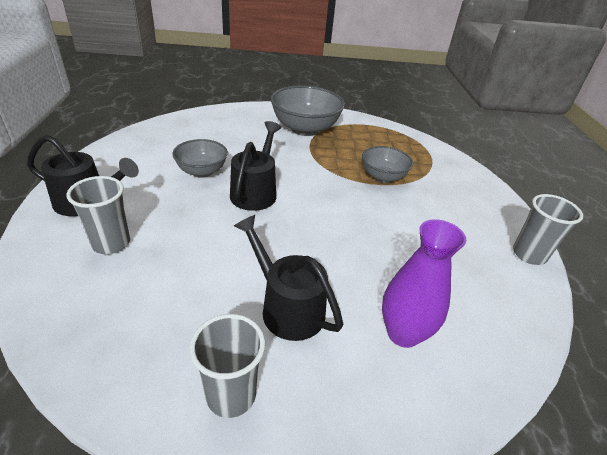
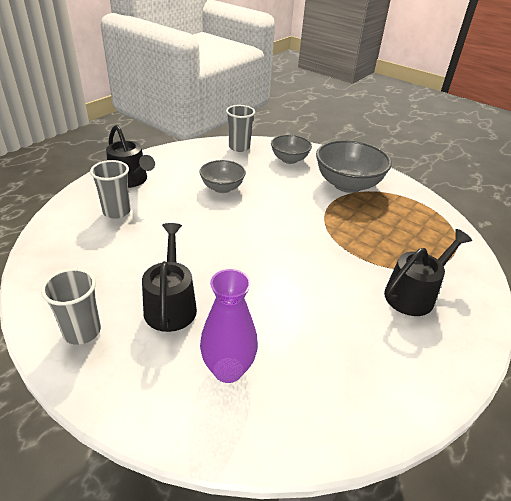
camera: 40 degrees right, 0 degrees up
black watering can [230,121,281,211] -> black watering can moved to [384,229,472,316]
grey bowl [362,146,413,183] -> grey bowl moved to [271,135,312,164]
grey cup [513,194,583,265] -> grey cup moved to [226,105,255,152]

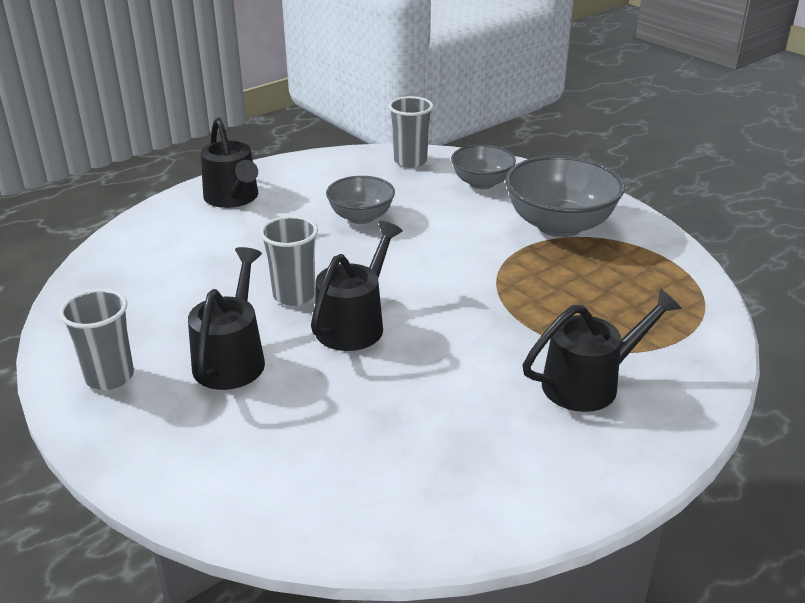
camera: 15 degrees right, 5 degrees down
grey cup [90,160,130,219] -> grey cup moved to [260,216,318,306]
purple vase [200,269,258,383] -> none
none -> black watering can [311,221,403,351]

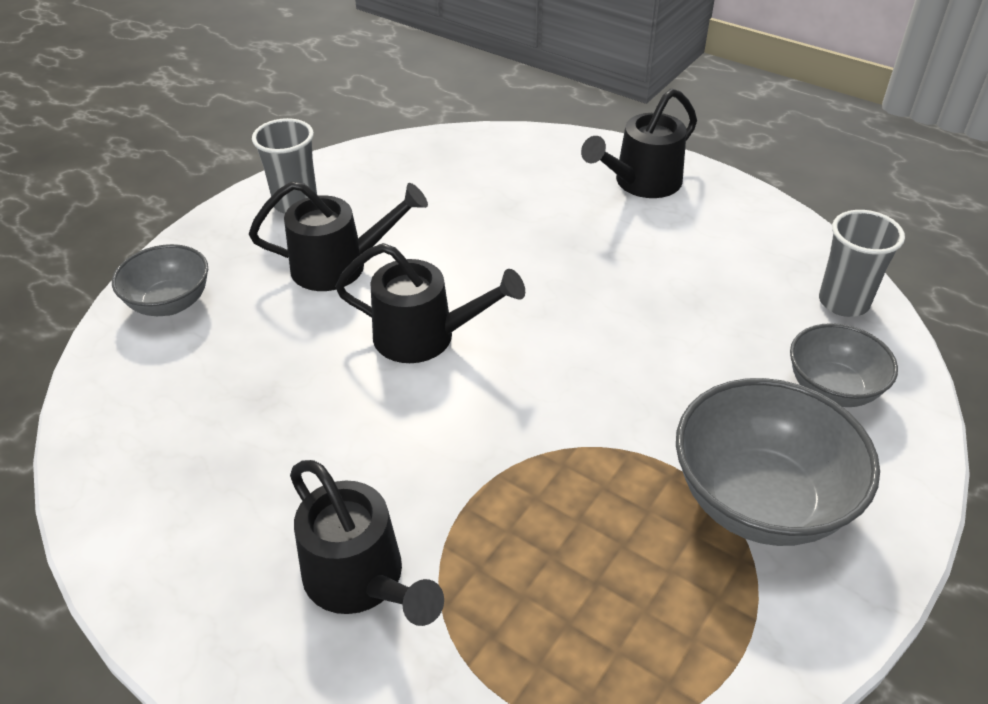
camera: 75 degrees right, 10 degrees up
grey cup [260,216,318,306] -> none
grey bowl [326,176,395,224] -> grey bowl moved to [112,244,208,316]

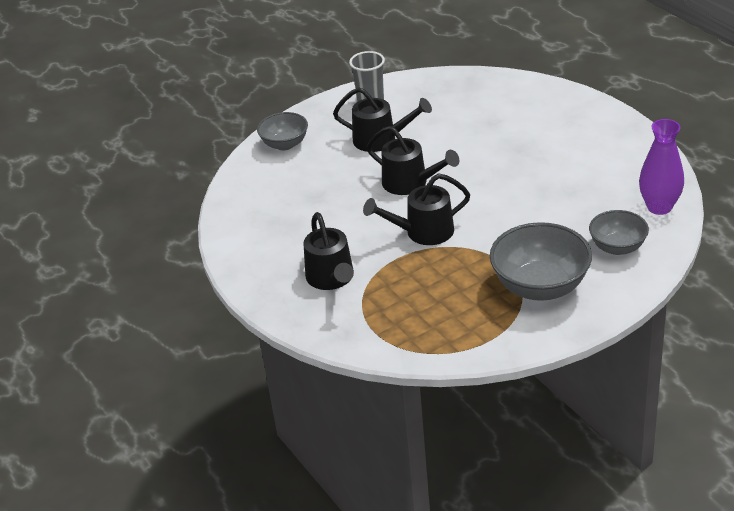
camera: 25 degrees right, 5 degrees down
black watering can [581,89,697,198] -> black watering can moved to [363,173,471,245]
grey cup [819,210,905,317] -> purple vase [639,119,684,215]

